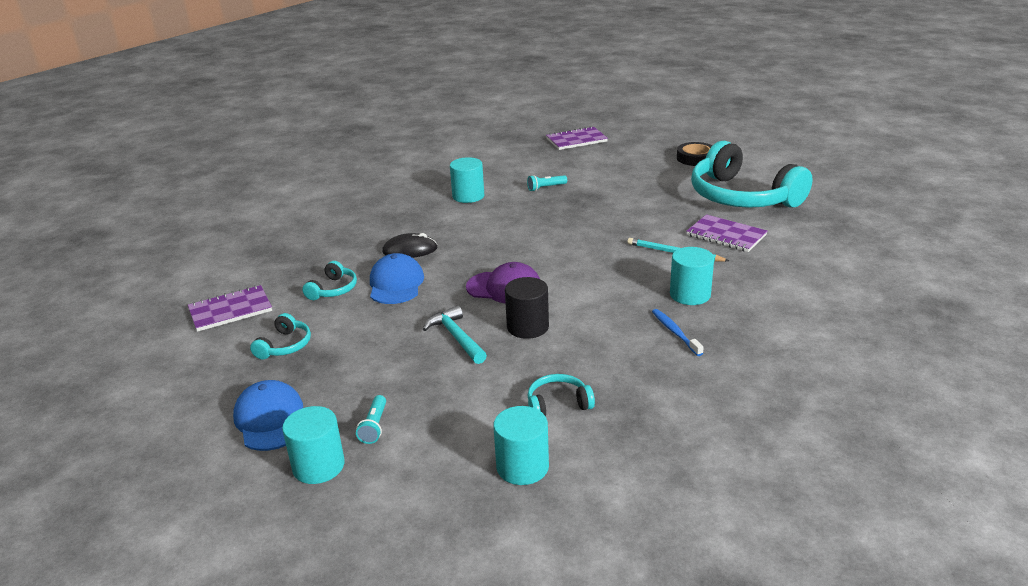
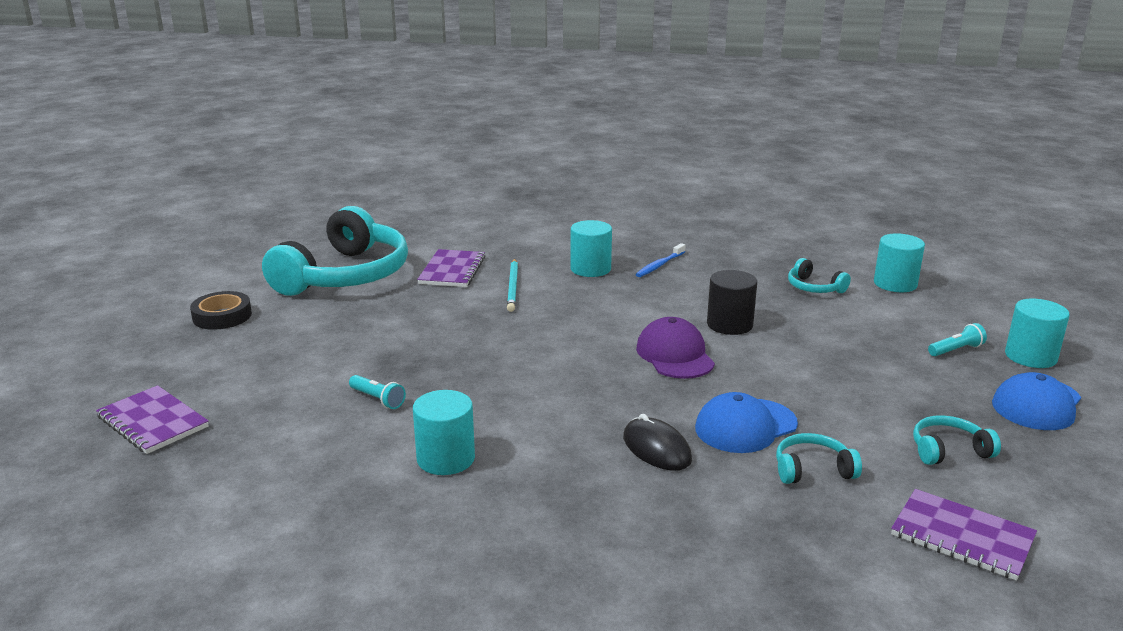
camera: 120 degrees left, 5 degrees down
turquoise hammer [423,305,487,364] -> none

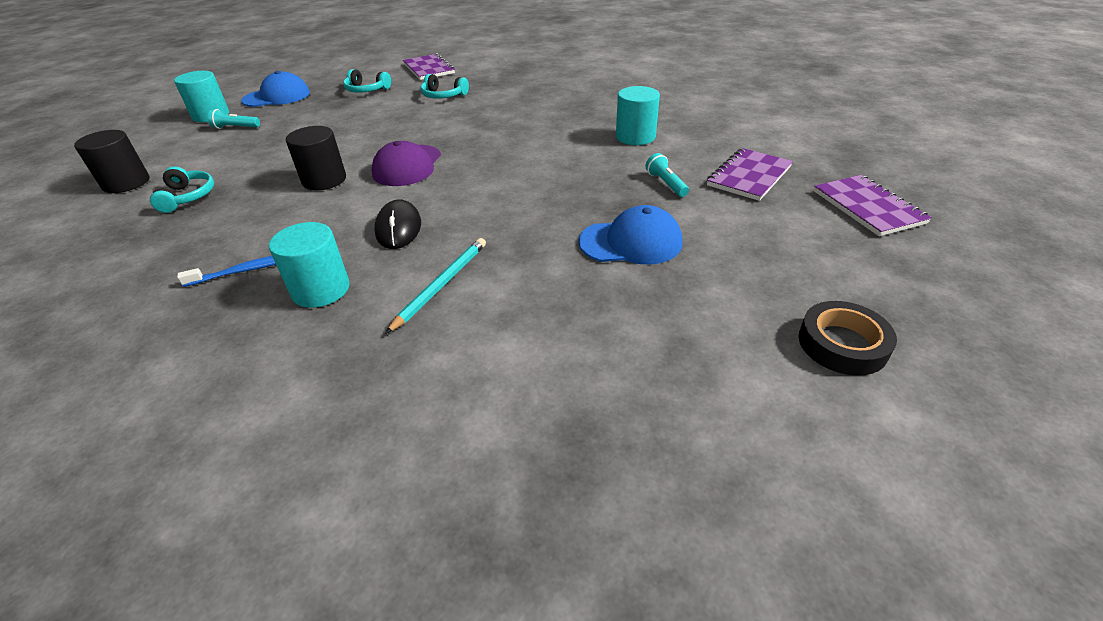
camera: 150 degrees left, 15 degrees up
turquoise headphones [262,206,408,296] -> none
purple notebook [417,249,485,287] -> purple notebook moved to [707,148,793,201]
black mouse [623,414,692,471] -> black mouse moved to [374,199,421,249]
blue cap [695,392,798,453] -> blue cap moved to [579,205,682,265]
turquoise cylinder [874,233,925,292] -> black cylinder [74,130,150,193]

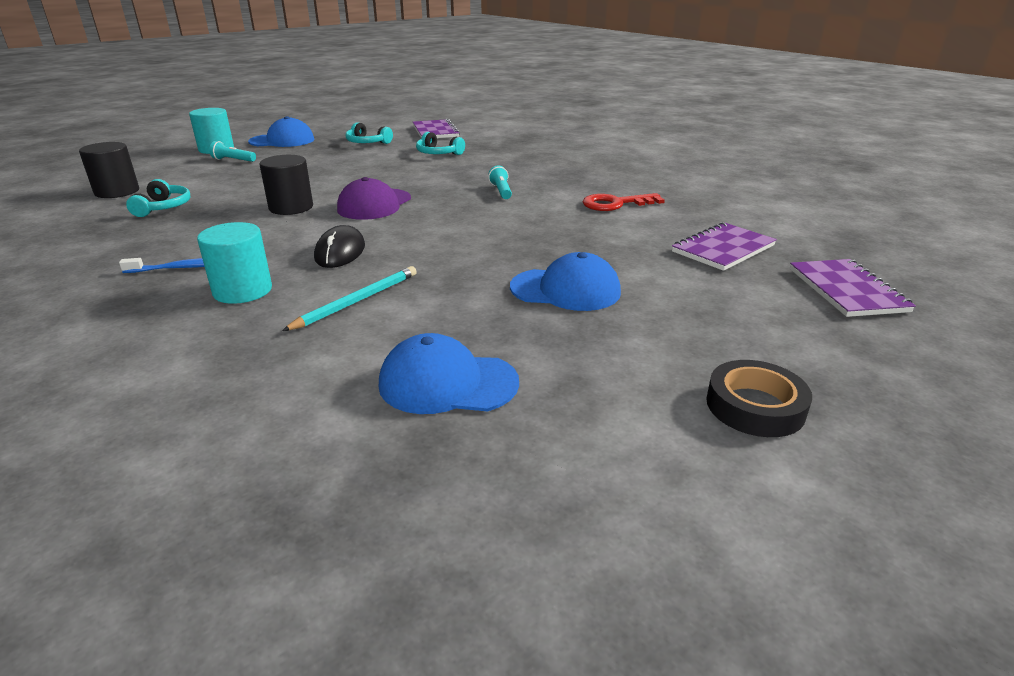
camera: 10 degrees right, 10 degrees down
turquoise cylinder [616,86,660,145] -> red key [583,193,665,211]
turquoise flashlight [645,153,689,197] -> turquoise flashlight moved to [488,165,512,199]
none -> blue cap [379,333,519,414]

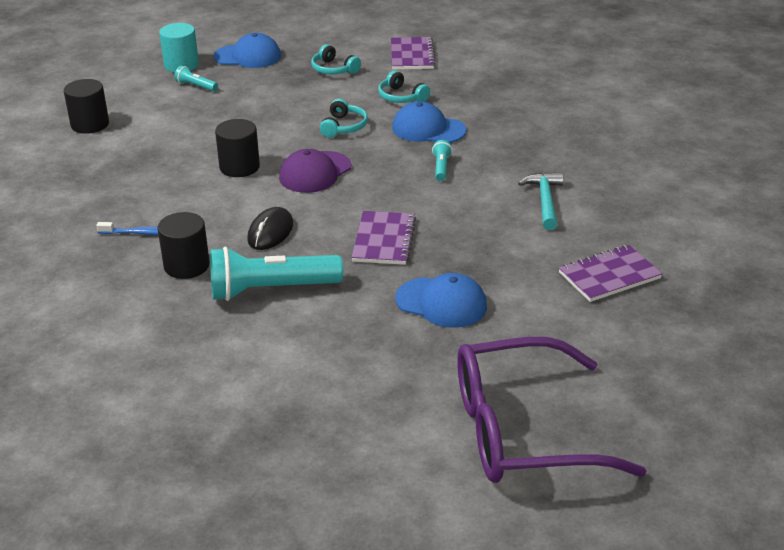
camera: 15 degrees right, 5 degrees up
turquoise headphones [126,179,190,217] -> turquoise headphones moved to [320,99,368,138]
turquoise cylinder [197,222,272,304] -> black cylinder [158,212,210,279]
turquoise pencil [282,266,417,331] -> turquoise flashlight [210,247,343,301]
blue cap [379,333,519,414] -> blue cap moved to [392,101,466,143]
red key [583,193,665,211] -> turquoise hammer [518,172,563,230]
black tape [706,360,812,437] -> purple glasses [457,337,646,483]
purple notebook [790,259,916,317] -> purple notebook moved to [351,211,416,265]

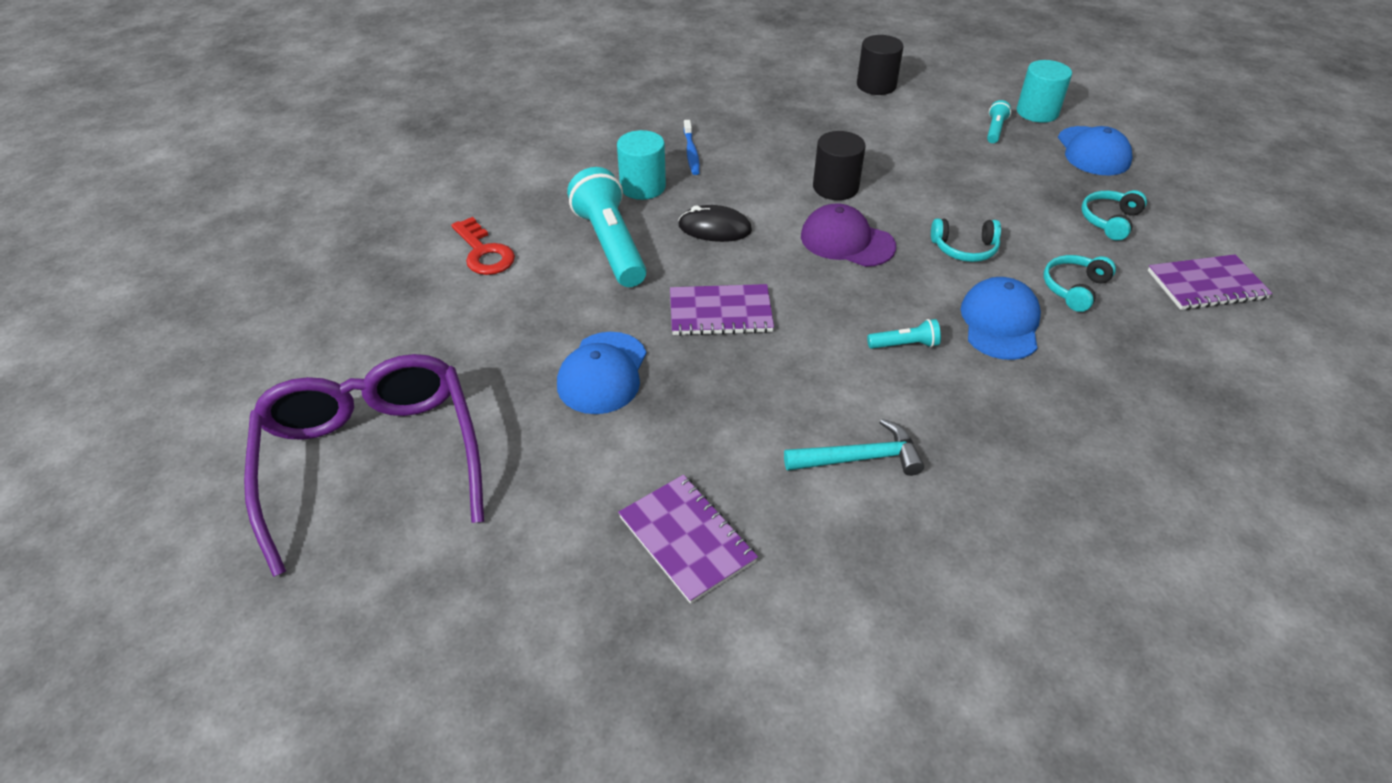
camera: 80 degrees right, 10 degrees up
black cylinder [158,212,210,279] -> turquoise cylinder [617,130,666,200]
none -> red key [451,217,515,275]

